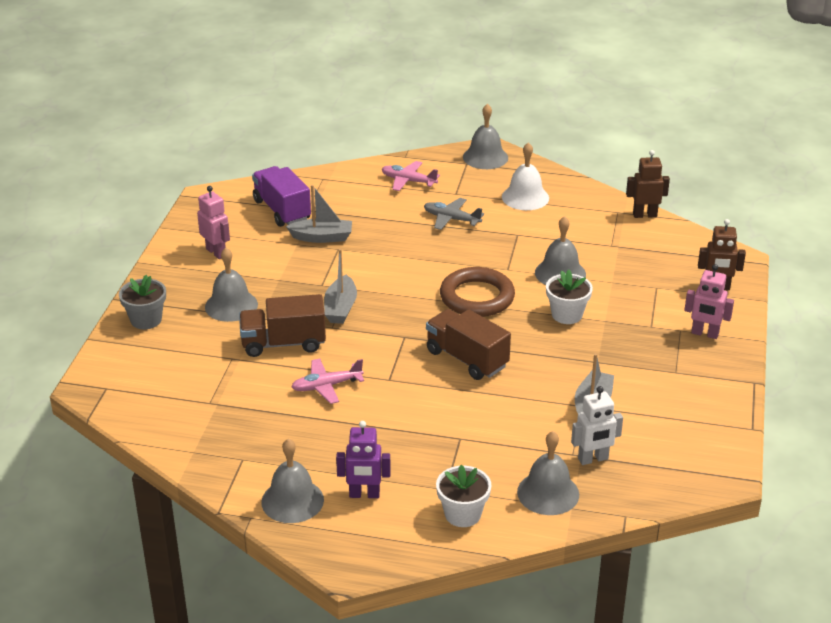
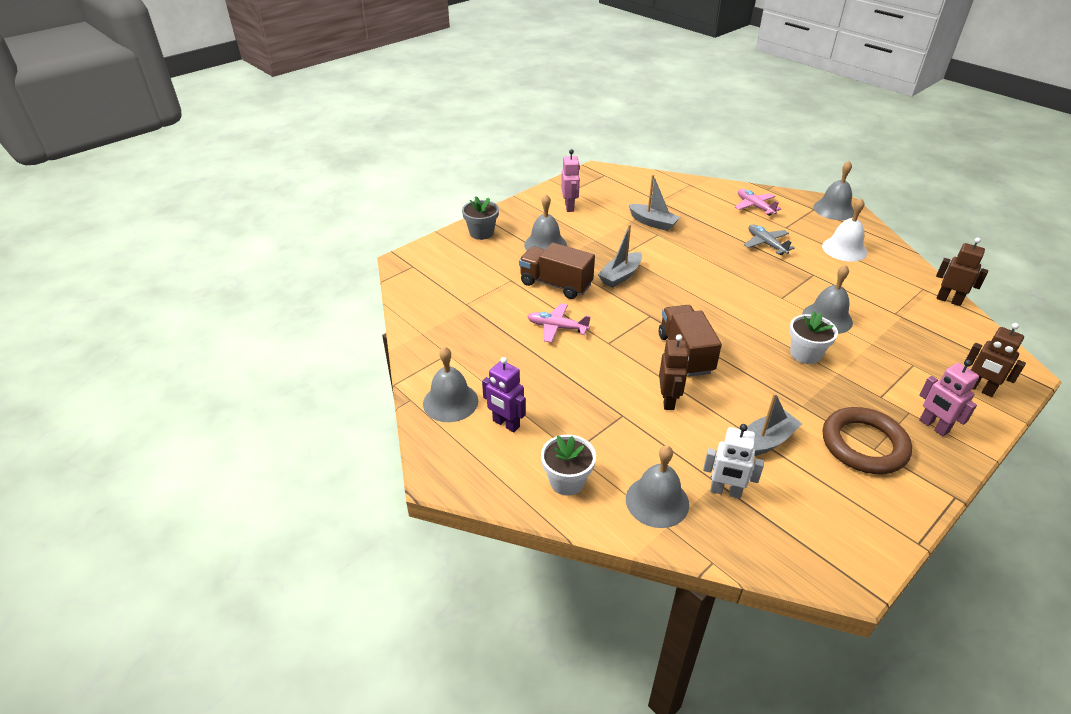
camera: 35 degrees right, 5 degrees up
purple truck [252,166,311,227] -> none
brown ring [440,267,515,317] -> brown ring moved to [823,407,912,474]
none -> brown robot [659,334,689,410]

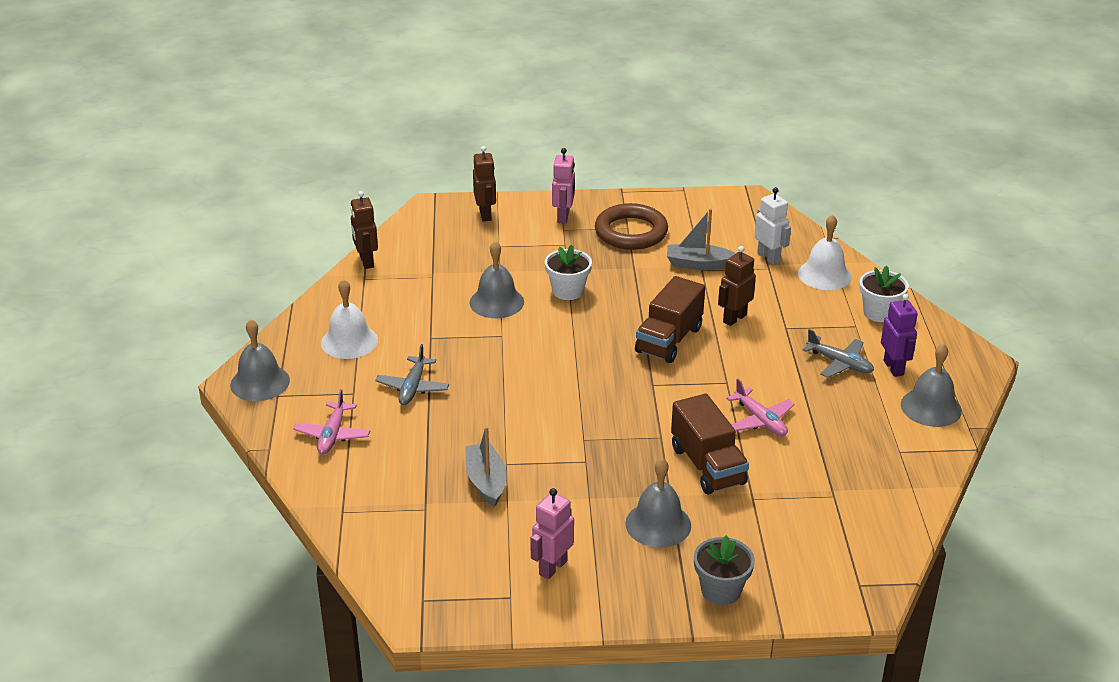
camera: 140 degrees left, 5 degrees down
grey boat [598,224,642,288] -> none
grey bell [626,445,689,528] -> white bell [798,214,852,290]
none -> grey plane [802,329,874,378]

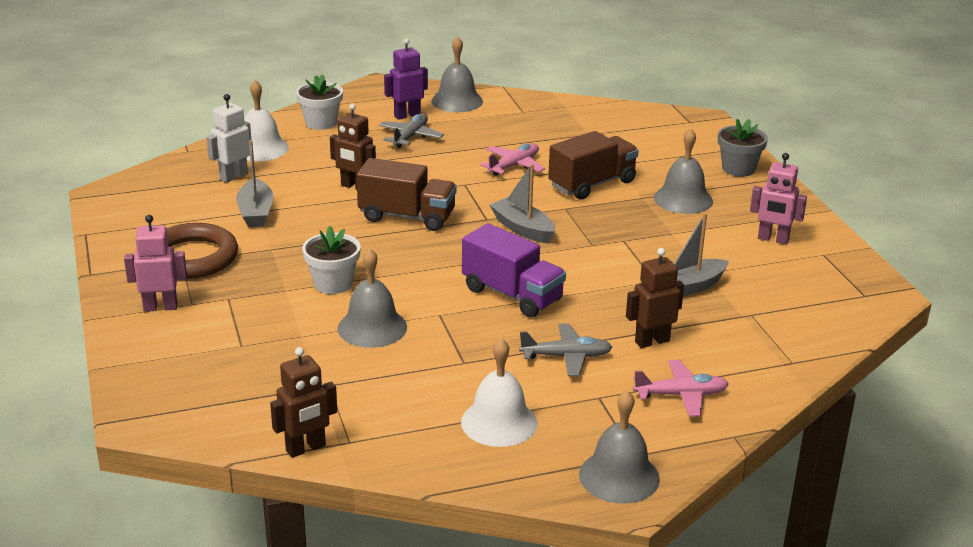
camera: 105 degrees left, 5 degrees down
brown robot [473,146,496,221] -> brown robot moved to [626,248,684,348]
none -> purple truck [462,223,566,318]
none -> grey boat [490,164,555,243]

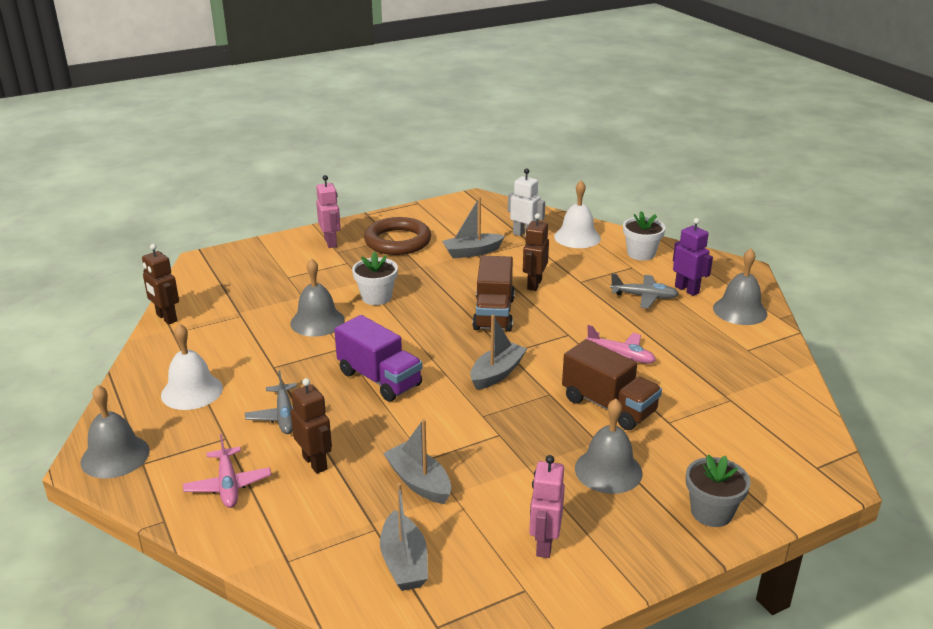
camera: 80 degrees right, 0 degrees up
purple truck [462,223,566,318] -> purple truck turned 75 degrees counterclockwise [334,315,422,402]
none -> grey boat [380,483,428,591]

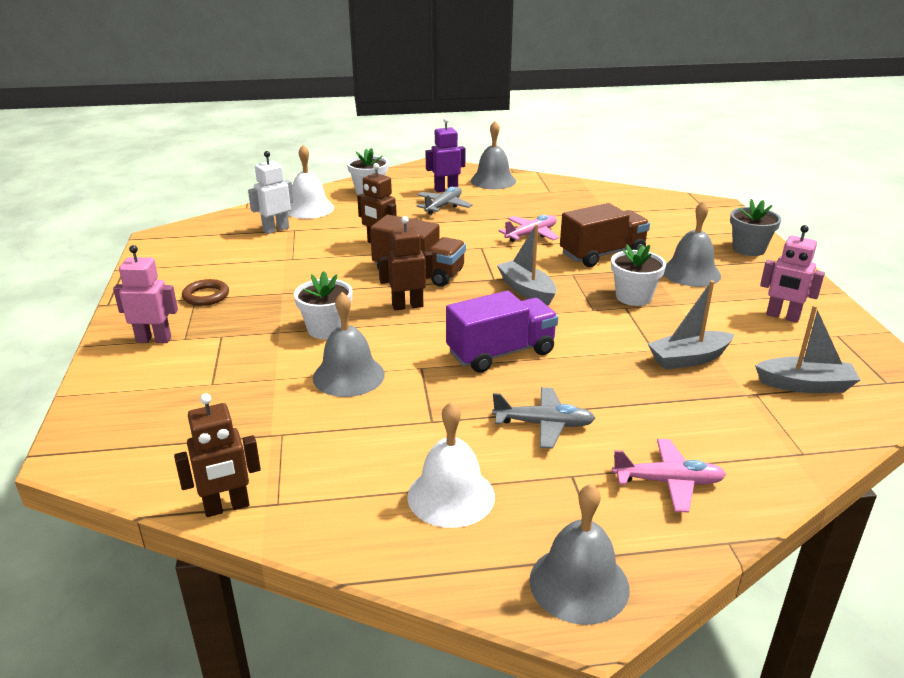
camera: 70 degrees left, 0 degrees up
brown robot [291,378,332,474] -> brown robot moved to [378,216,433,311]
brown ring [364,217,431,255] -> brown ring [182,279,229,306], size x0.53
grey boat [442,197,505,259] -> none
none -> white flower pot [611,244,666,306]

